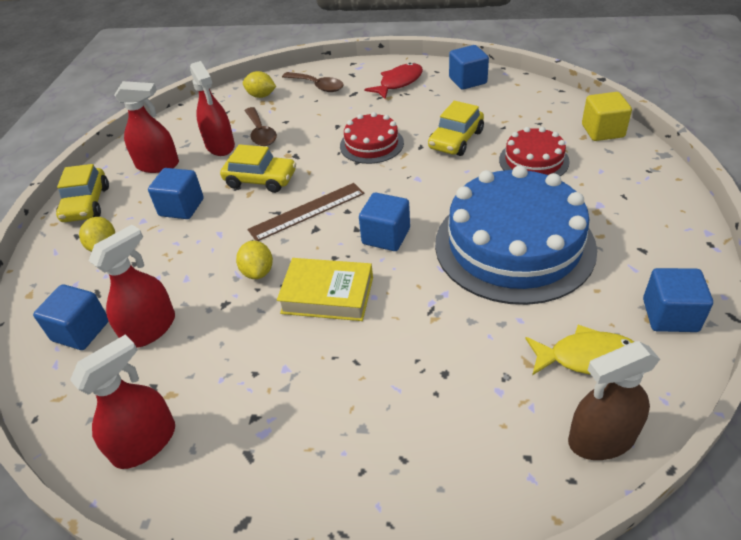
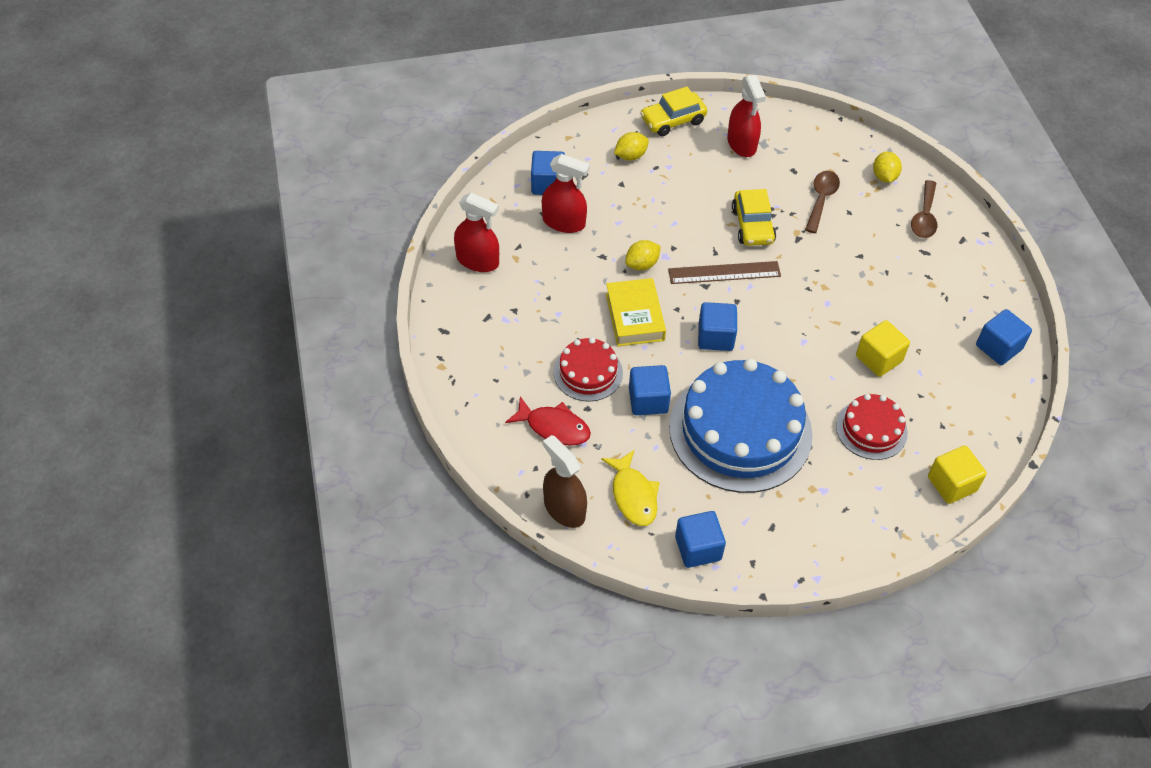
camera: 65 degrees right, 10 degrees up
blue cube [148,168,204,219] -> blue cube moved to [629,365,671,415]
red spray bottle [190,61,235,156] -> none
brown spoon [245,107,277,146] -> brown spoon turned 150 degrees clockwise [805,171,840,233]
brown ruler [247,183,364,241] -> brown ruler turned 45 degrees counterclockwise [668,261,781,284]
red cake [340,112,404,164] -> red cake moved to [554,337,623,402]
red fish [364,63,423,99] -> red fish moved to [505,396,591,446]
yellow car [428,101,484,156] -> yellow cube [856,320,910,377]

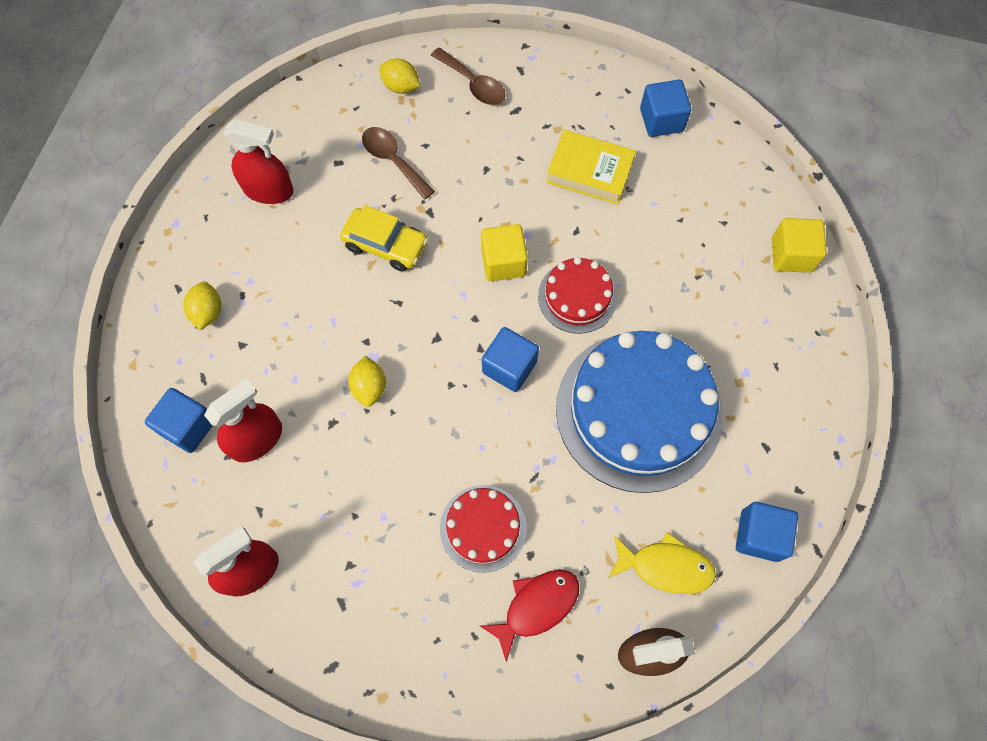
camera: 60 degrees left, 15 degrees up
yellow book [606,278,666,346] -> yellow book moved to [546,130,636,205]
blue cube [629,365,671,415] -> none
yellow car [640,87,707,136] -> none
brown ruler [668,261,781,284] -> none
red cake [836,394,908,460] -> red cake moved to [538,257,617,334]
yellow cube [856,320,910,377] -> yellow cube moved to [481,224,528,281]

